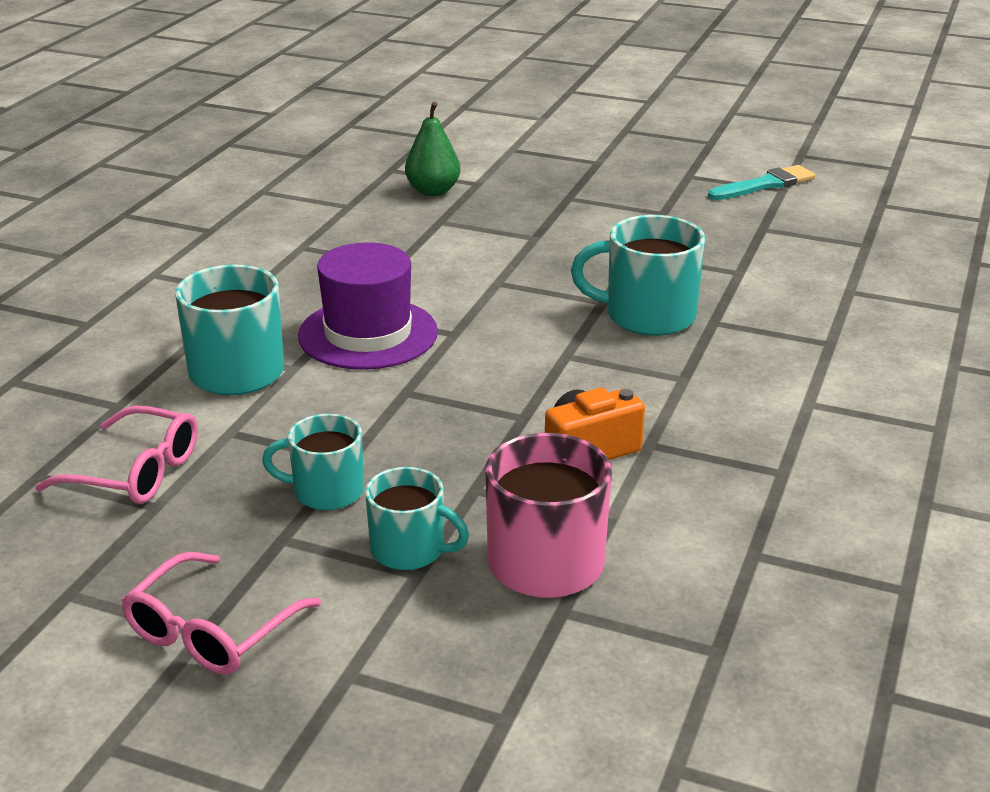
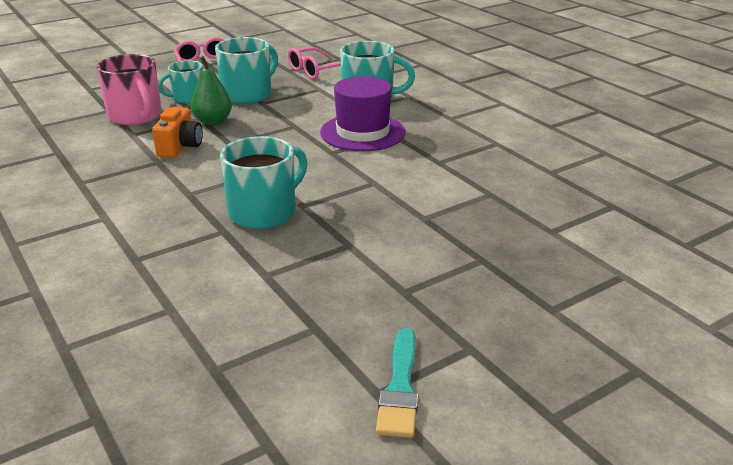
camera: 125 degrees right, 0 degrees up
turquoise mug [262,414,364,510] -> turquoise mug [215,37,278,104], size x1.56
green pear [405,102,460,196] -> green pear moved to [191,56,232,125]

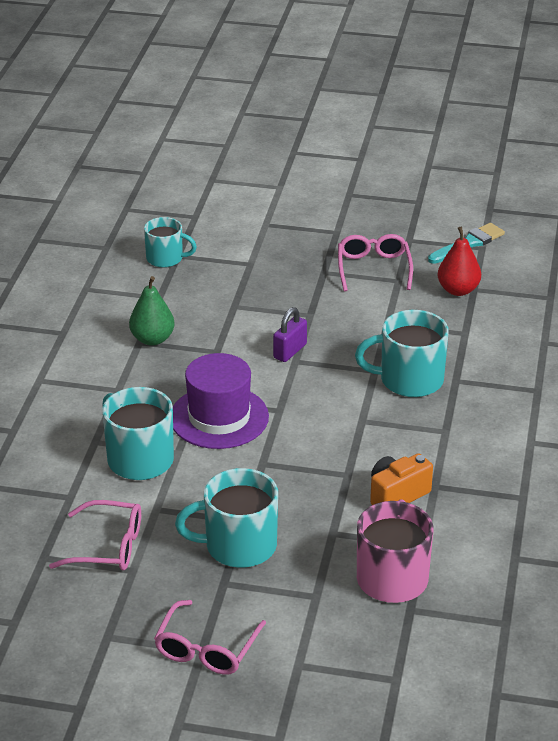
camera: 135 degrees left, 5 degrees up
turquoise mug [158,60,203,103] -> turquoise mug moved to [144,217,197,268]
green pear [191,56,232,125] -> green pear moved to [129,276,175,346]
none -> purple padlock [273,307,307,362]
none -> pink glasses [338,234,413,292]
none -> red pear [438,227,481,296]

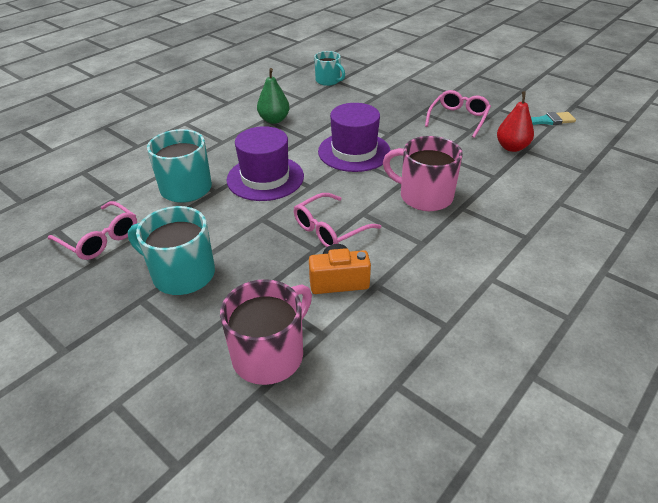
camera: 30 degrees right, 5 degrees up
pink glasses [154,600,266,675] -> pink glasses moved to [294,193,381,247]
purple padlock [273,307,307,362] -> purple hat [318,103,391,172]
turquoise mug [355,310,449,397] -> pink mug [383,136,463,211]

